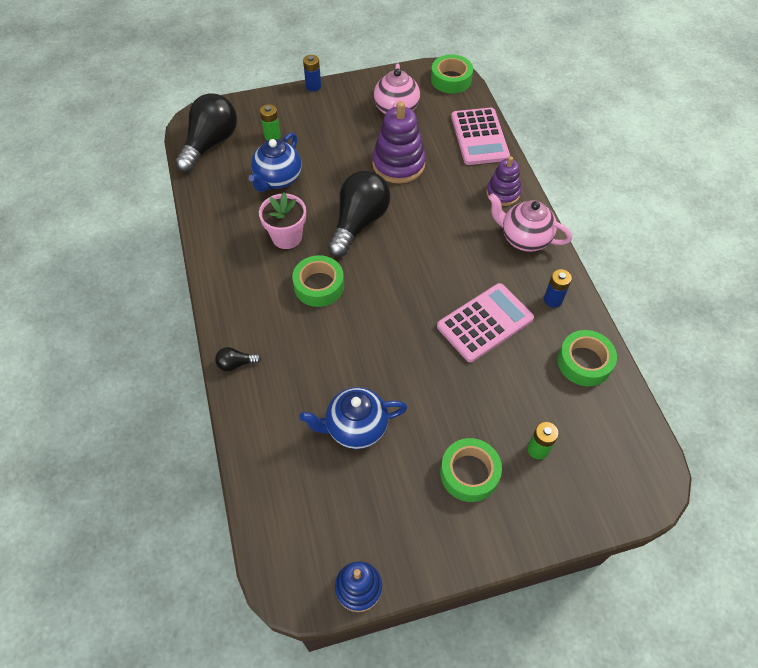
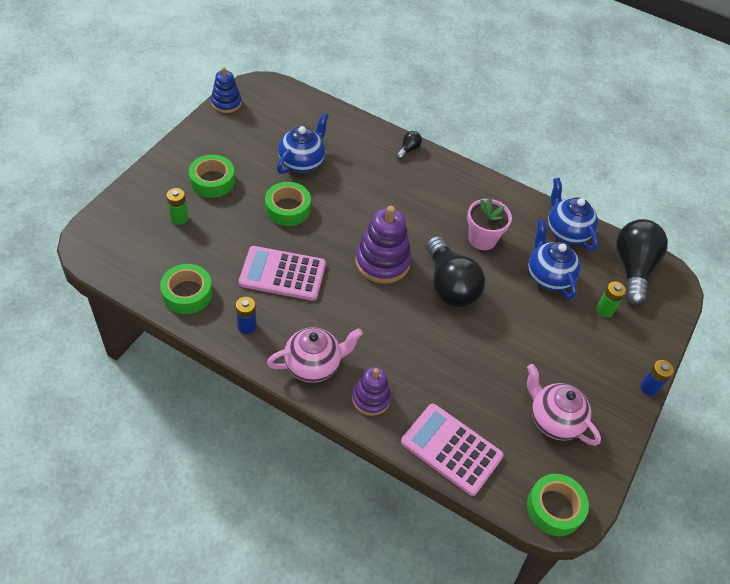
camera: 130 degrees right, 5 degrees down
black light bulb [175,93,237,172] -> black light bulb turned 150 degrees counterclockwise [616,219,668,305]
green tape [292,255,344,307] -> green tape moved to [265,182,311,226]
purple stacking toy [372,101,426,184] -> purple stacking toy moved to [355,206,412,284]
pink calculator [437,283,534,362] -> pink calculator turned 90 degrees clockwise [239,246,326,301]
none -> blue teapot [548,178,598,251]

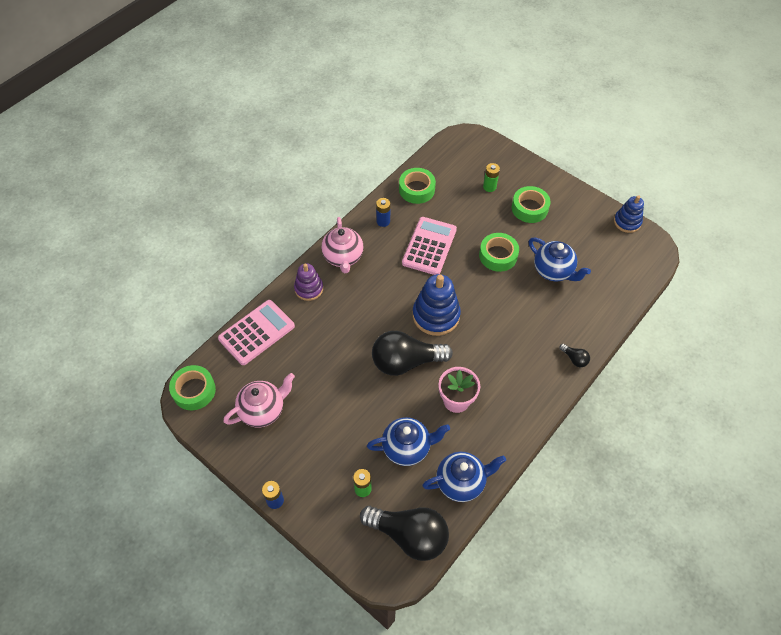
camera: 105 degrees right, 5 degrees up
purple stacking toy [355,206,412,284] -> blue stacking toy [413,274,461,336]

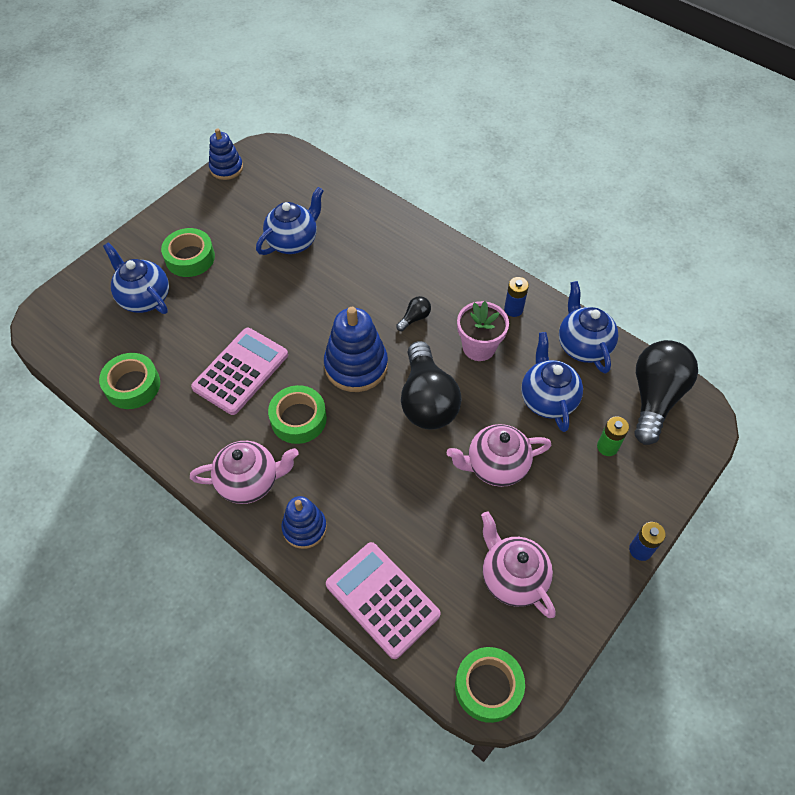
camera: 90 degrees left, 0 degrees up
purple stacking toy [294,263,323,301] -> blue stacking toy [282,496,327,549]
blue battery [376,198,390,227] -> blue battery moved to [504,277,529,317]
pink calculator [402,217,457,275] -> pink calculator turned 105 degrees clockwise [191,328,288,415]
green tape [479,233,519,272] -> green tape moved to [268,385,327,444]
green battery [483,163,500,192] -> blue teapot [103,242,169,314]
black light bulb [559,344,590,367] -> black light bulb moved to [396,296,431,331]
none -> pink teapot [447,424,551,487]

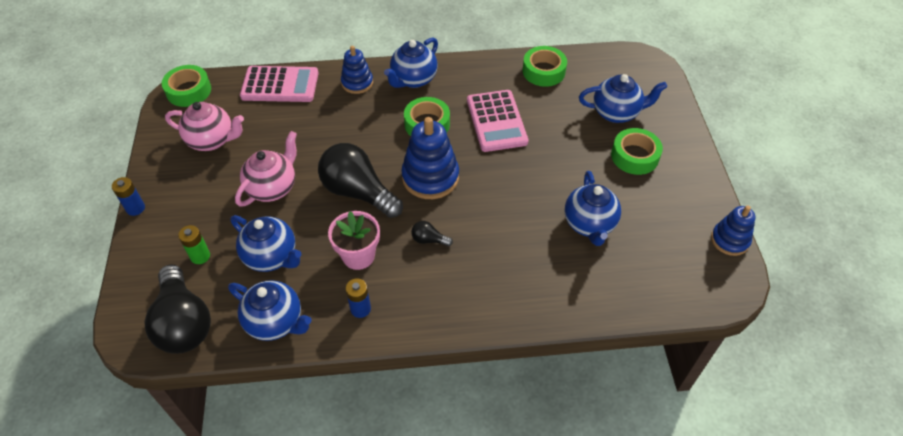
camera: 135 degrees right, 5 degrees down
pink teapot [190,441,299,504] -> blue teapot [384,38,438,88]
black light bulb [396,296,431,331] -> black light bulb turned 105 degrees clockwise [411,221,453,246]

